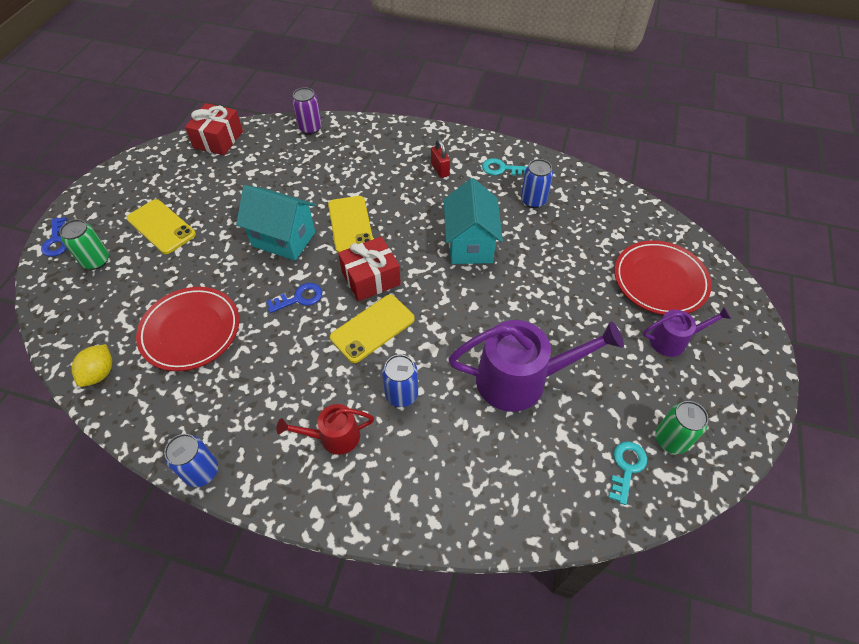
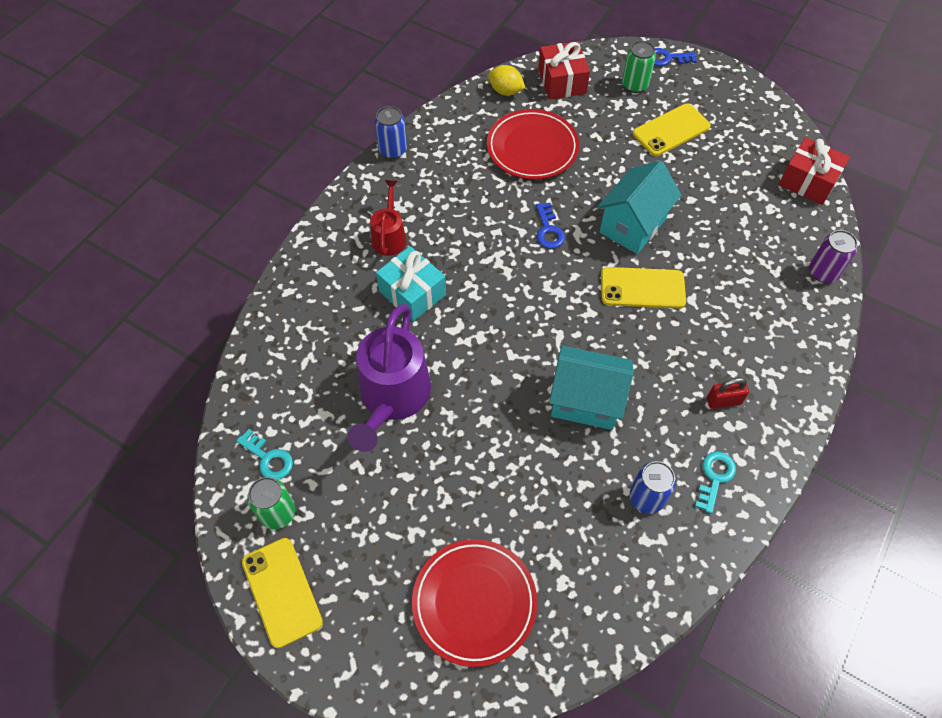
camera: 105 degrees right, 5 degrees up
yellow phone [330,295,415,363] -> yellow phone moved to [242,538,323,648]
red gift [338,237,401,302] -> red gift moved to [538,41,590,100]
blue can [382,355,418,407] -> turquoise gift [376,246,446,322]
purple watering can [643,307,731,357] -> none

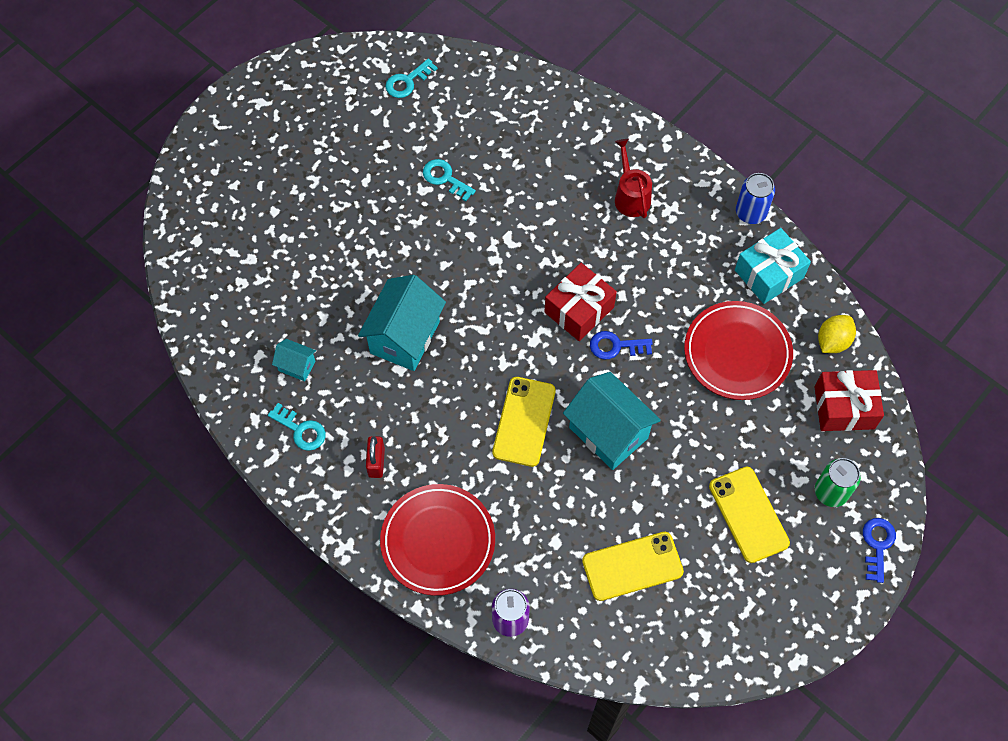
camera: 100 degrees right, 5 degrees up
yellow phone [242,538,323,648] -> yellow phone moved to [582,532,684,601]
green can [247,477,295,529] -> none
purple watering can [347,304,431,452] -> turquoise key [423,159,476,201]
red watering can [370,180,406,256] -> red watering can turned 120 degrees counterclockwise [615,139,652,218]
turquoise gift [376,246,446,322] -> turquoise gift moved to [735,228,811,304]
red plate [412,539,537,667] -> red plate moved to [380,484,495,596]
blue can [630,461,676,514] -> turquoise house [272,339,316,381]
red gift [779,137,850,205] -> red gift moved to [544,263,617,341]

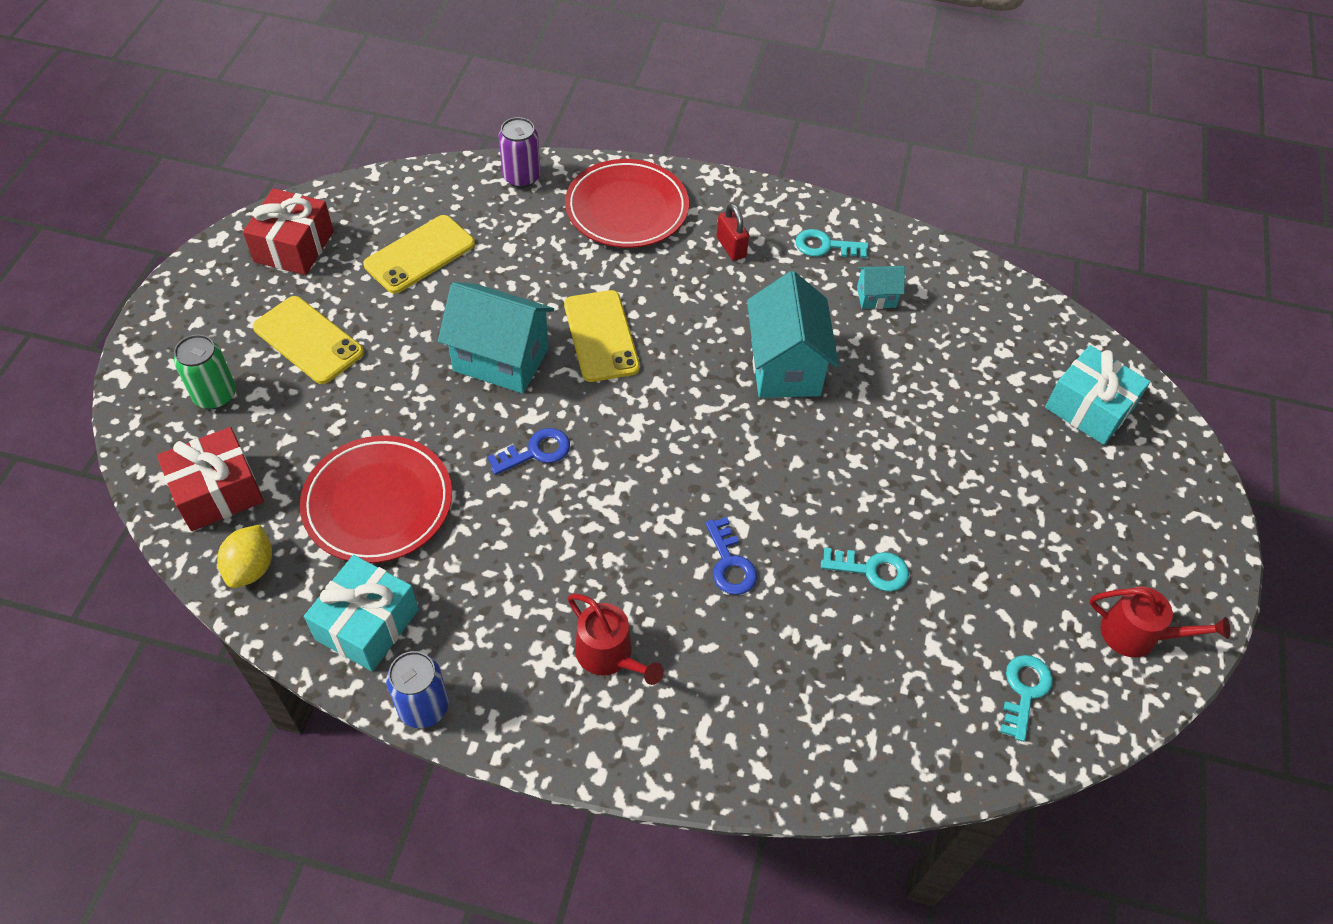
camera: 150 degrees right, 10 degrees down
red gift [544,263,617,341] -> red gift moved to [243,188,334,275]
blue key [863,518,896,583] -> blue key moved to [705,517,757,595]
none -> turquoise gift [1045,345,1150,445]
none -> red watering can [1090,587,1230,657]

